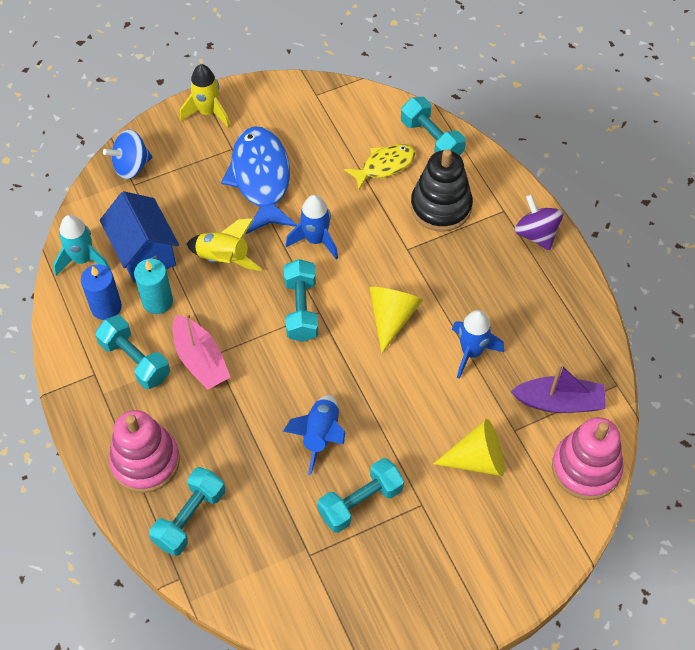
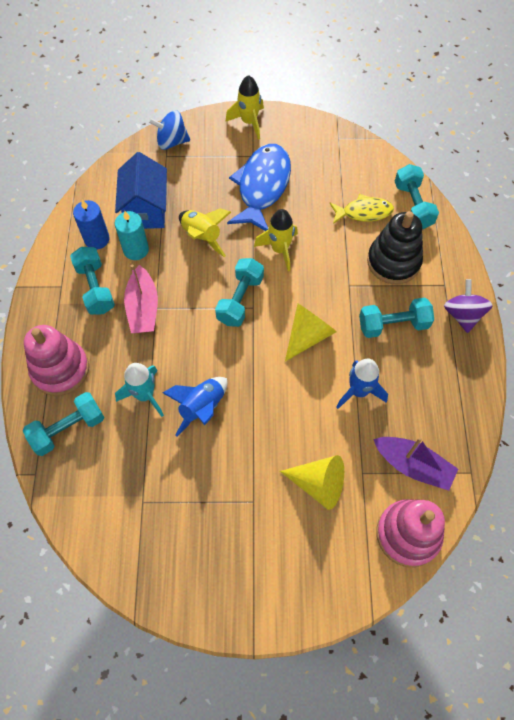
camera: 25 degrees right, 5 degrees up
turquoise rocket [53,215,111,276] -> turquoise rocket moved to [115,363,164,417]
blue rocket [285,195,338,260] -> yellow rocket [254,209,298,271]
turquoise dumbbell [317,458,404,533] -> turquoise dumbbell moved to [359,297,434,338]

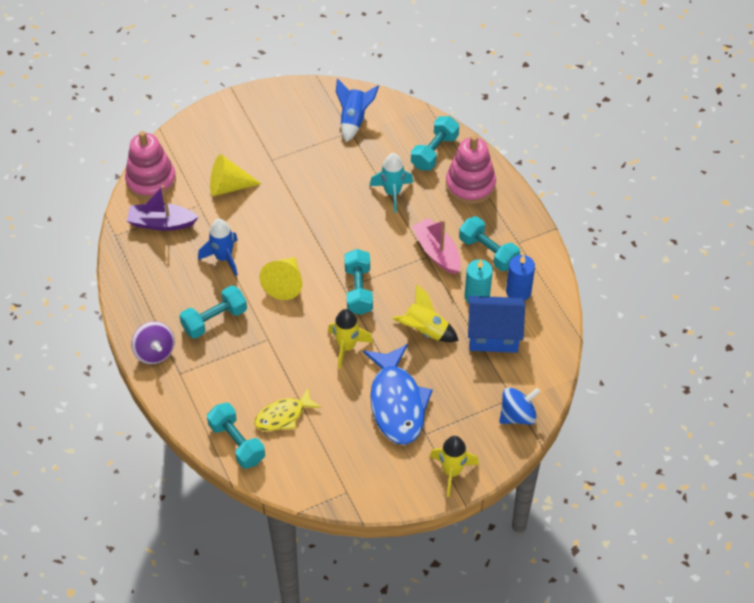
camera: 155 degrees right, 10 degrees down
blue house [115,152,167,229] -> blue house turned 60 degrees counterclockwise [468,296,525,353]
blue rocket [163,377,228,436] -> blue rocket moved to [336,79,379,142]
black stacking toy [367,211,423,284] -> none

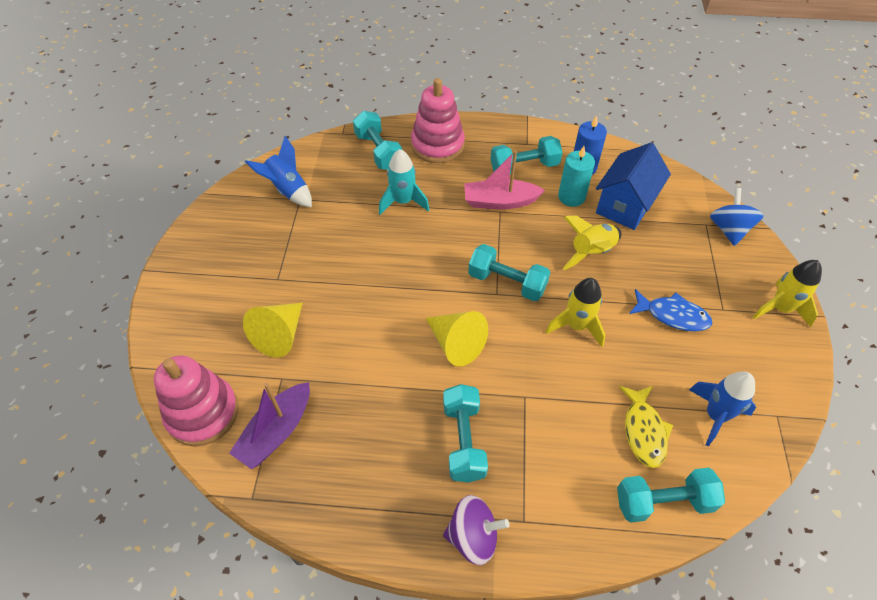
camera: 60 degrees left, 0 degrees up
blue rocket [198,219,238,276] -> blue rocket moved to [689,371,756,446]
blue fish [363,344,433,445] -> blue fish [629,289,712,331], size x0.58

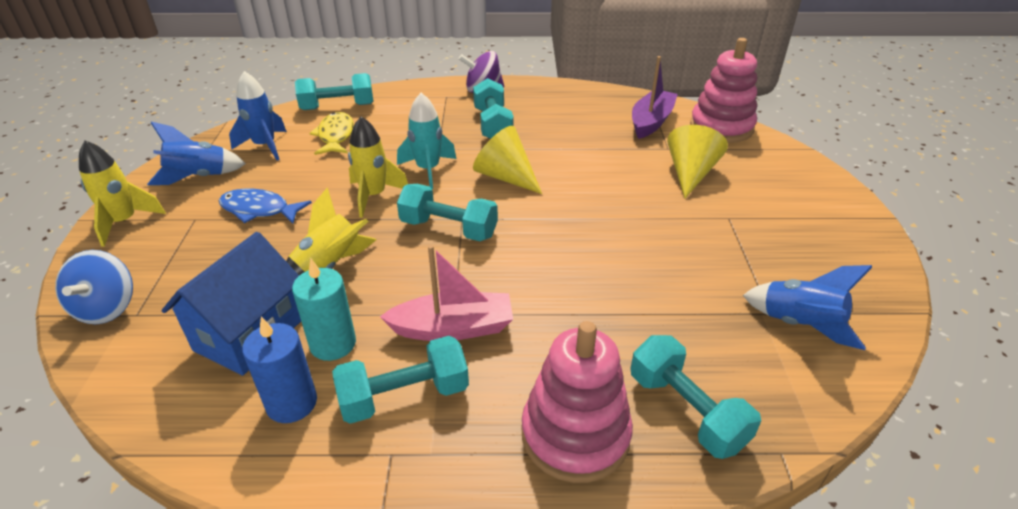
camera: 175 degrees right, 15 degrees down
turquoise rocket [379,149,429,215] -> turquoise rocket moved to [397,93,456,189]
none -> blue rocket [147,122,246,185]

